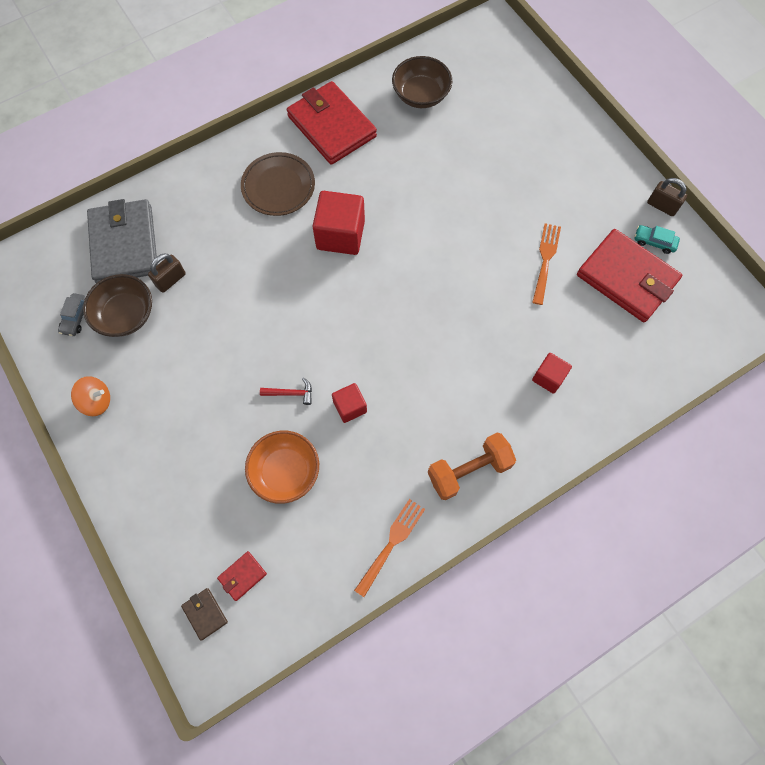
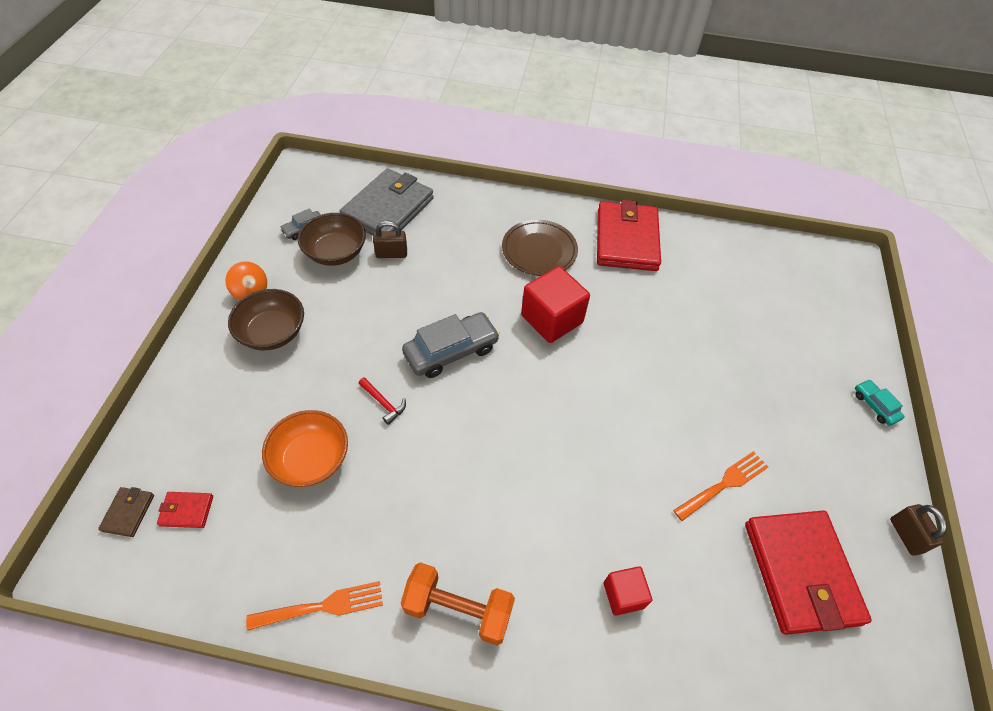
camera: 40 degrees right, 15 degrees down
red cube [332,383,367,423] -> none
brown bowl [392,56,452,108] -> brown bowl moved to [228,289,304,350]
turquoise car [635,225,680,254] -> turquoise car moved to [855,379,904,426]
none -> grey car [402,312,500,378]

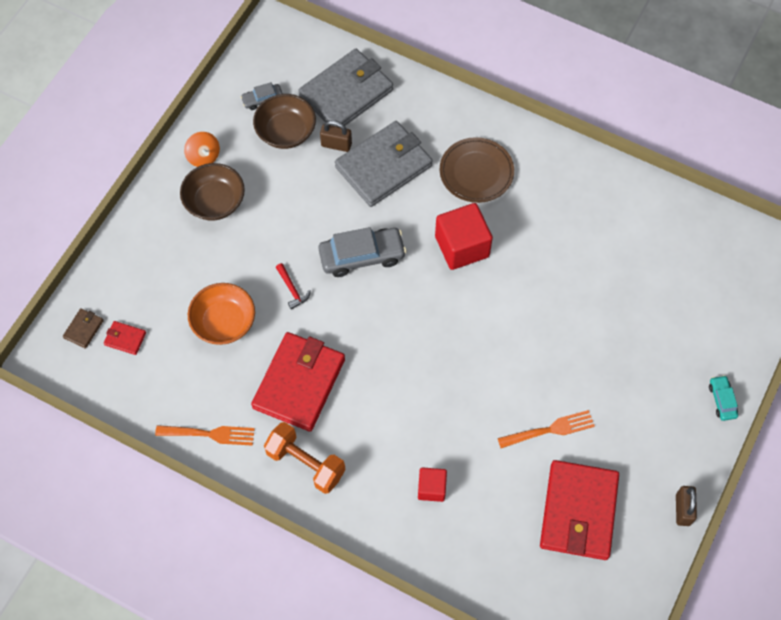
camera: 20 degrees right, 10 degrees up
red wallet [597,200,661,271] -> red wallet moved to [251,332,345,432]
none -> grey wallet [335,121,433,207]

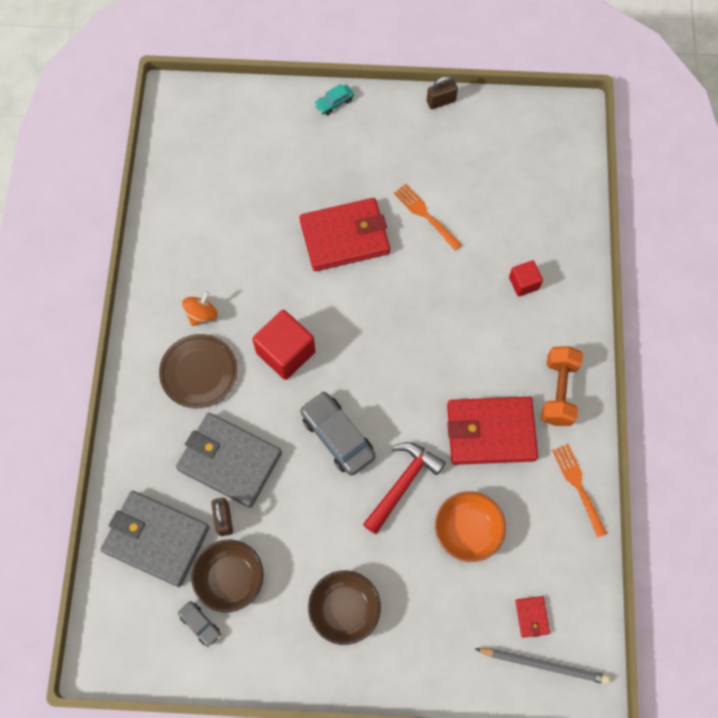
camera: 115 degrees left, 5 degrees up
brown wallet [63,308,104,349] -> grey pencil [475,648,610,684]
orange spinning top [184,132,220,167] -> orange spinning top moved to [182,291,217,326]
red hammer [276,263,311,310] -> red hammer [363,442,446,534], size x1.96
red wallet [540,460,619,560] -> red wallet moved to [300,198,390,271]

